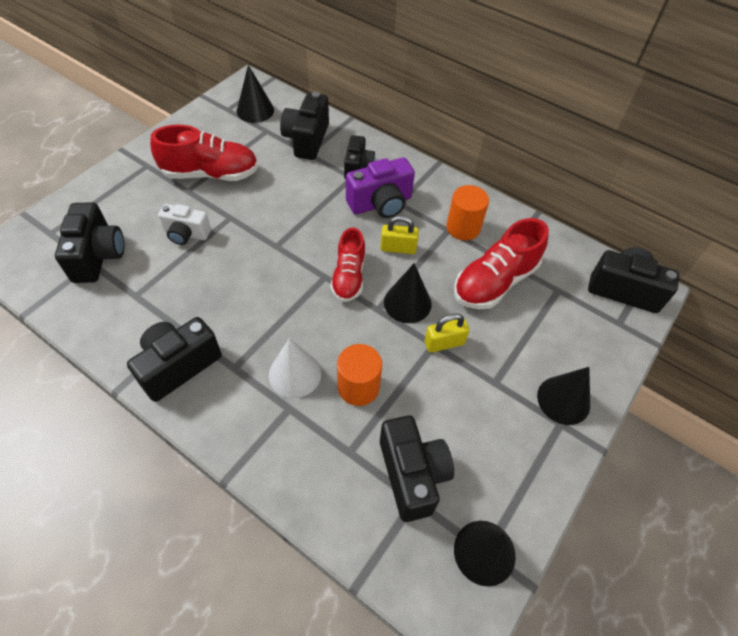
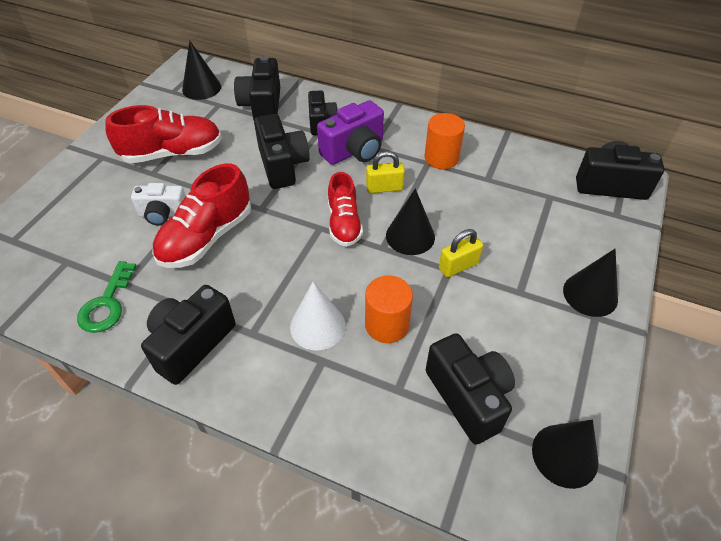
camera: 10 degrees left, 5 degrees down
black camera [55,202,124,283] -> black camera moved to [254,114,310,189]
red shoe [454,218,549,309] -> red shoe moved to [152,163,251,268]
none -> green key [77,261,137,333]

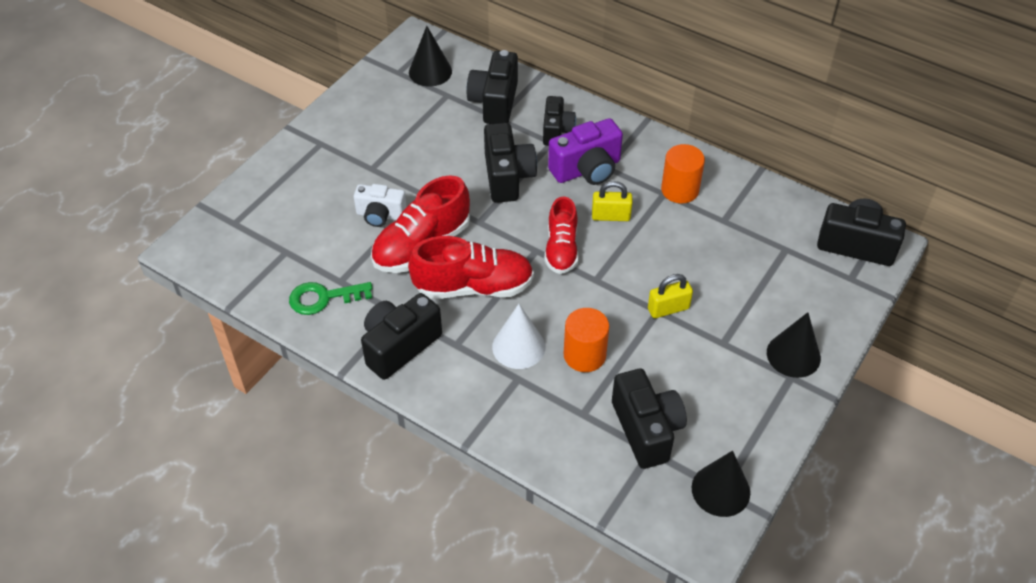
camera: 10 degrees right, 0 degrees up
green key [77,261,137,333] -> green key turned 60 degrees clockwise [289,282,373,315]
red shoe [105,105,222,163] -> red shoe moved to [408,236,534,299]
black cone [386,188,435,255] -> none

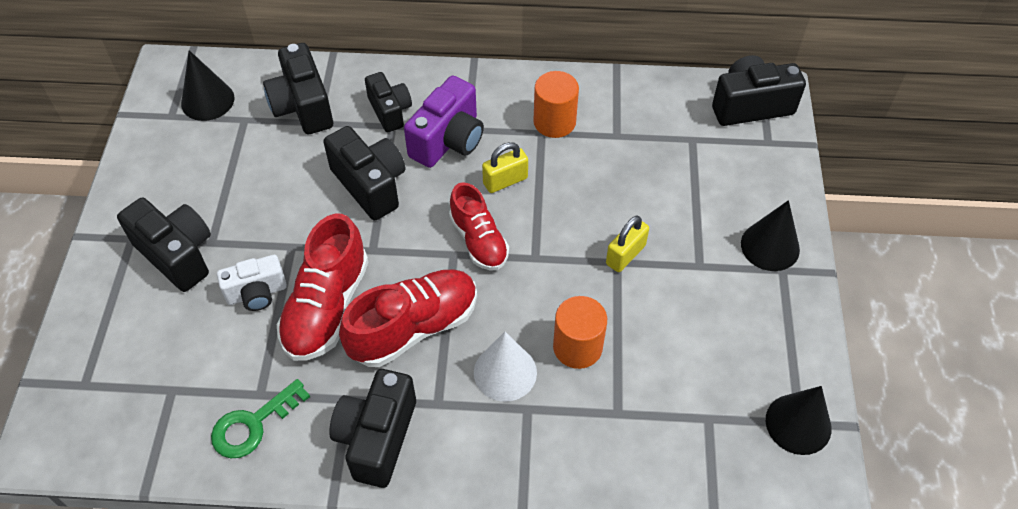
camera: 30 degrees left, 5 degrees up
black camera [612,369,687,469] -> black camera moved to [117,198,211,292]

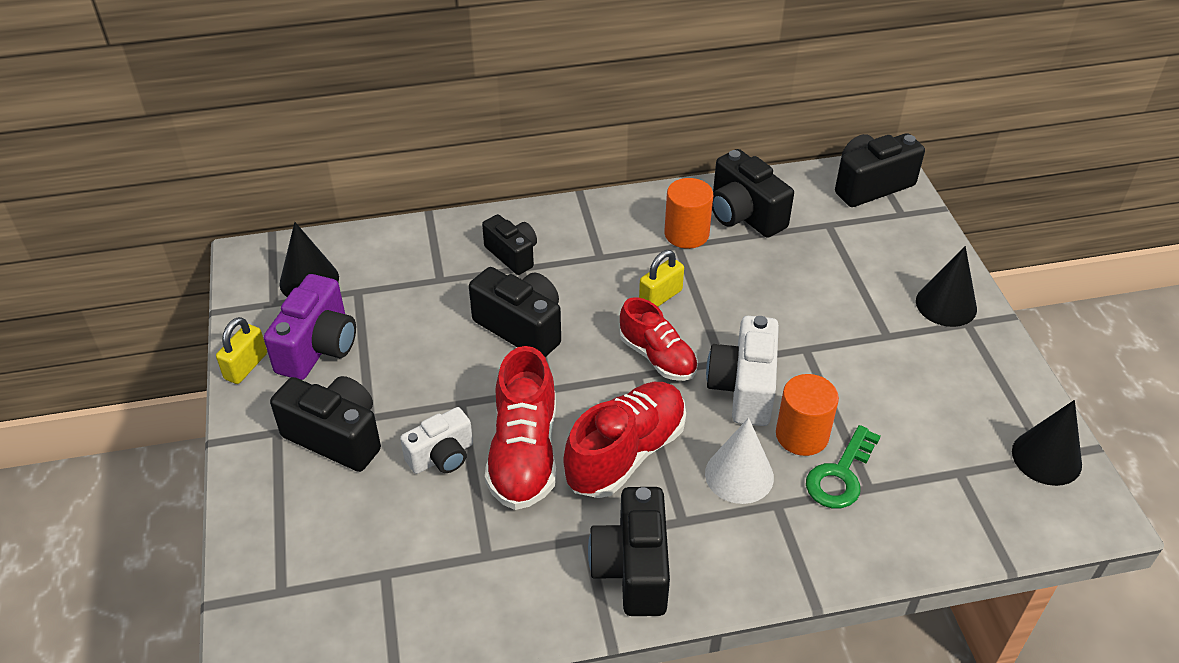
camera: 15 degrees left, 10 degrees down
green key [211,379,310,458] -> green key moved to [806,425,881,508]
black camera [263,43,333,134] -> black camera moved to [712,149,794,238]
purple camera [404,76,484,168] -> purple camera moved to [264,274,356,380]
yellow padlock [606,216,649,272] -> yellow padlock moved to [216,317,267,384]
none -> white camera [706,316,779,426]

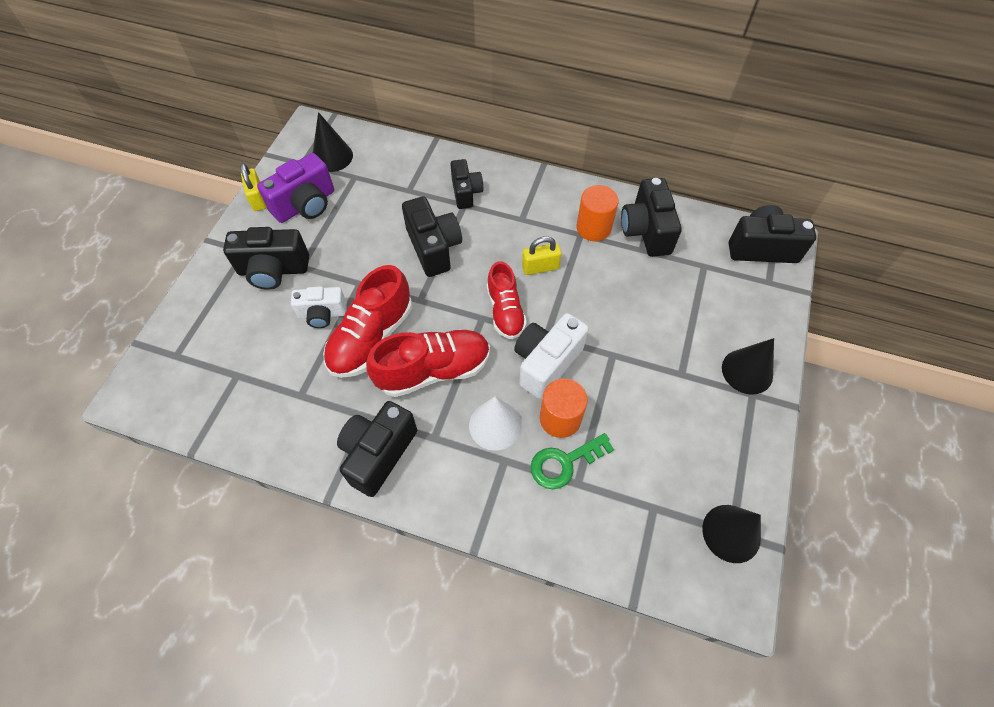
camera: 30 degrees right, 15 degrees up
yellow padlock [216,317,267,384] -> yellow padlock turned 75 degrees counterclockwise [240,163,266,211]
black camera [270,376,381,472] -> black camera turned 120 degrees clockwise [223,227,309,290]

